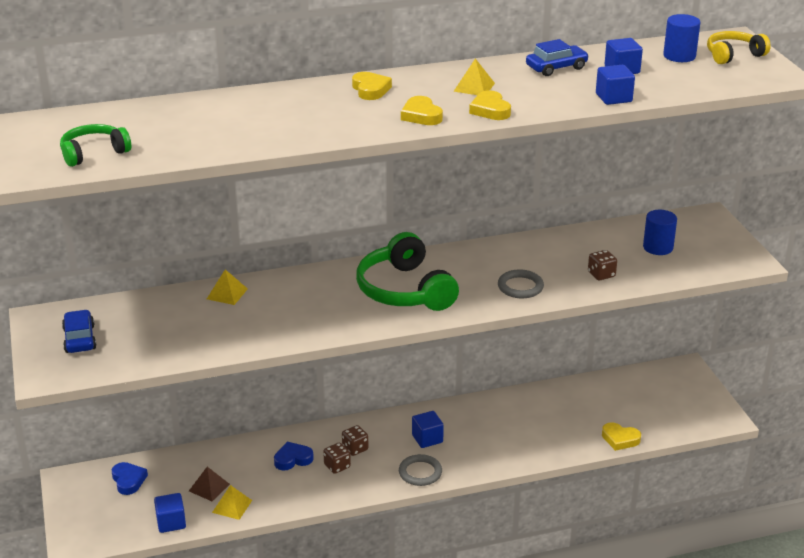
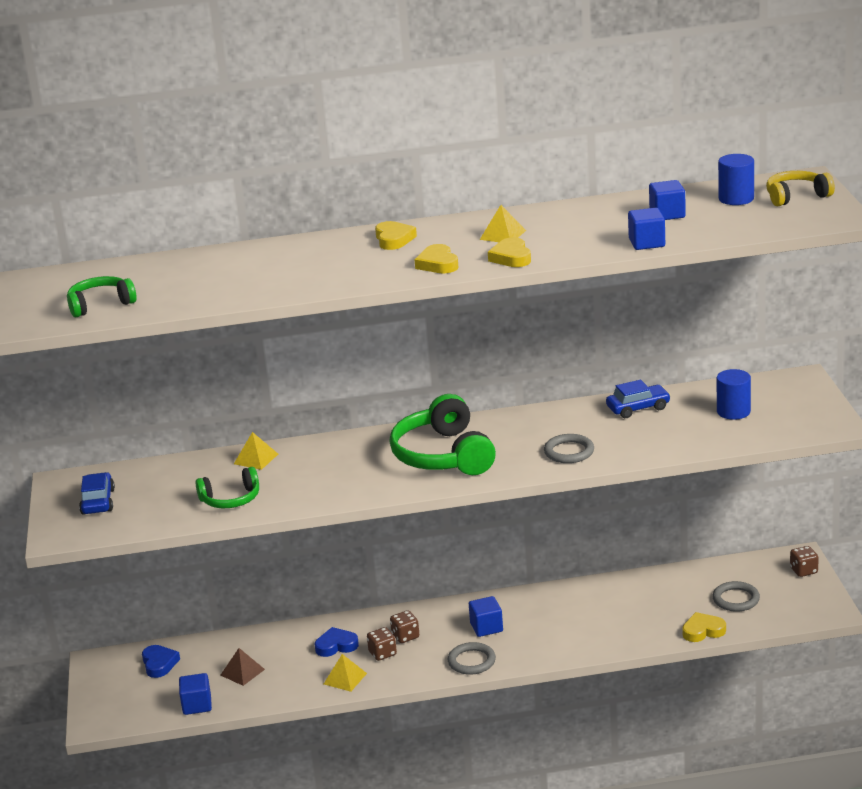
camera: 10 degrees right, 5 degrees down
yellow pyramid [212,485,252,520] -> yellow pyramid moved to [324,654,367,692]
blue car [526,39,589,76] -> blue car moved to [606,380,671,418]
brown dice [588,250,617,280] -> brown dice moved to [790,546,819,577]
yellow heart [602,422,641,451] -> yellow heart turned 135 degrees clockwise [682,612,726,642]
none -> green headphones [195,467,259,508]
none -> grey ring [712,581,760,612]

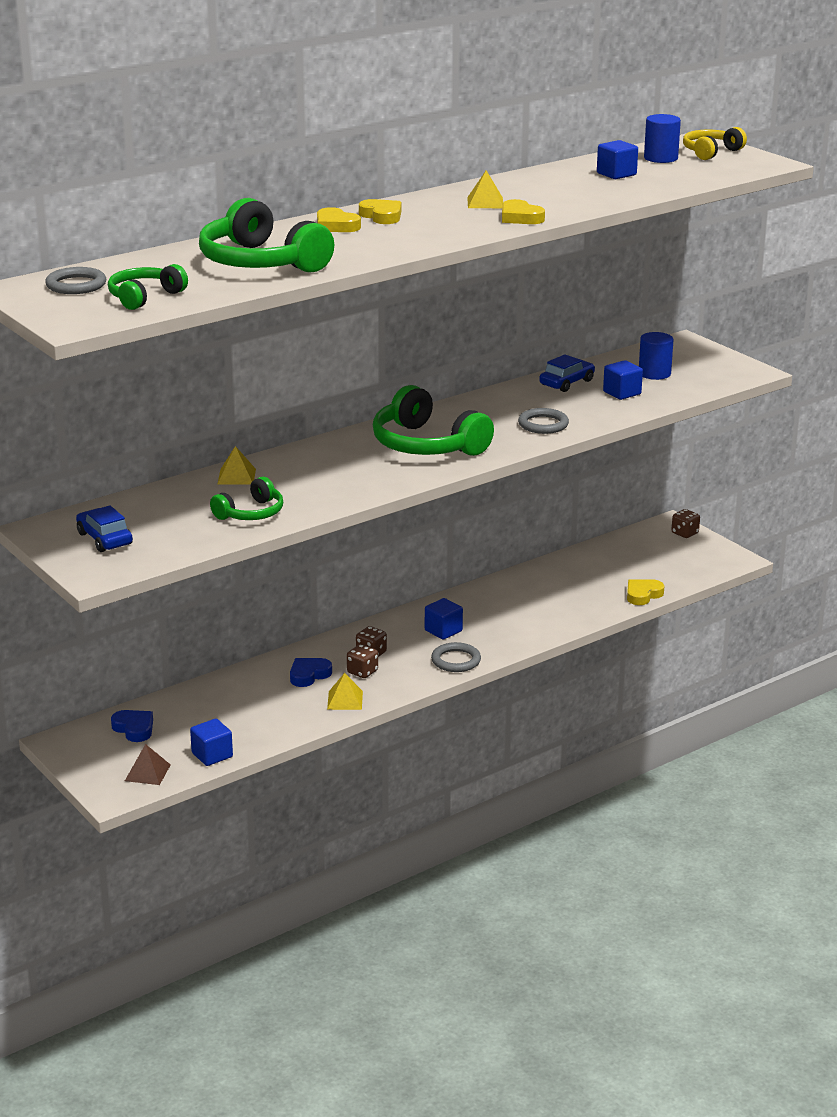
camera: 30 degrees left, 0 degrees up
brown pyramid [220,648,265,686] -> brown pyramid moved to [125,744,171,785]
yellow heart [414,244,459,273] -> yellow heart moved to [317,207,361,232]
blue cube [628,208,665,250] -> blue cube moved to [603,360,643,400]
grey ring [712,581,760,612] -> grey ring moved to [45,267,106,294]
none -> green headphones [199,198,334,273]

